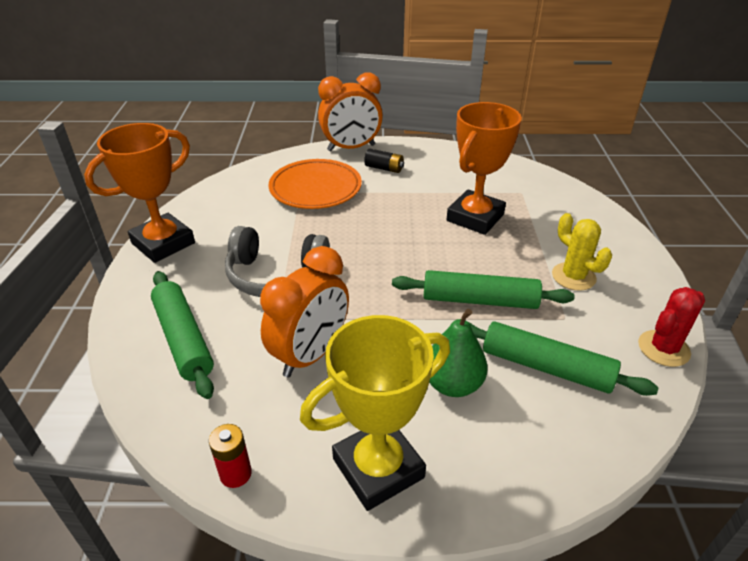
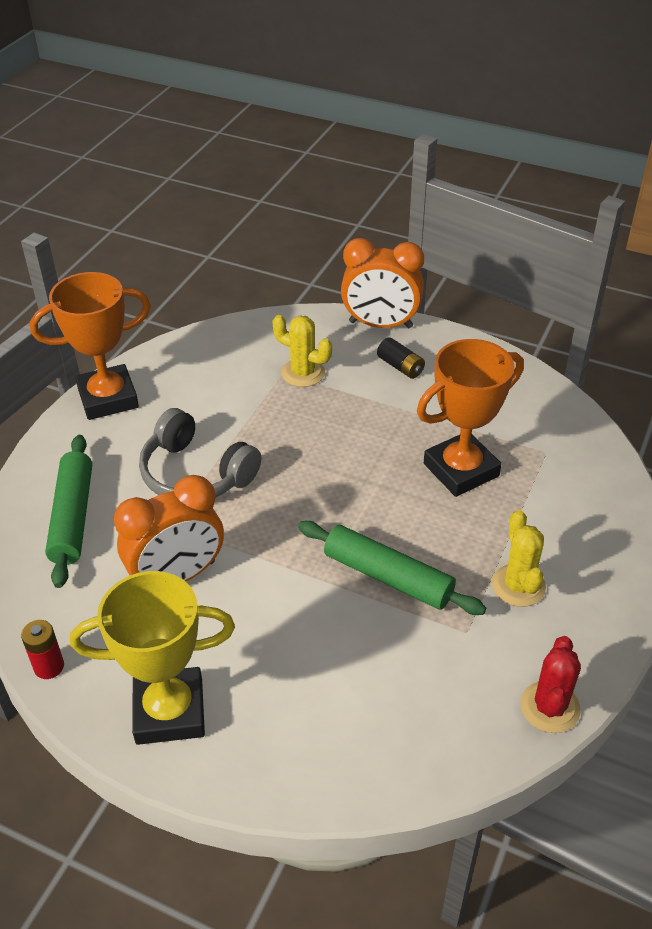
camera: 25 degrees right, 5 degrees up
orange plate [269,159,362,209] -> yellow cactus [272,315,332,387]
green pear [429,309,487,397] -> none
green rolling pin [468,321,658,396] -> none
red cactus [638,287,705,367] -> red cactus turned 60 degrees counterclockwise [521,636,581,733]

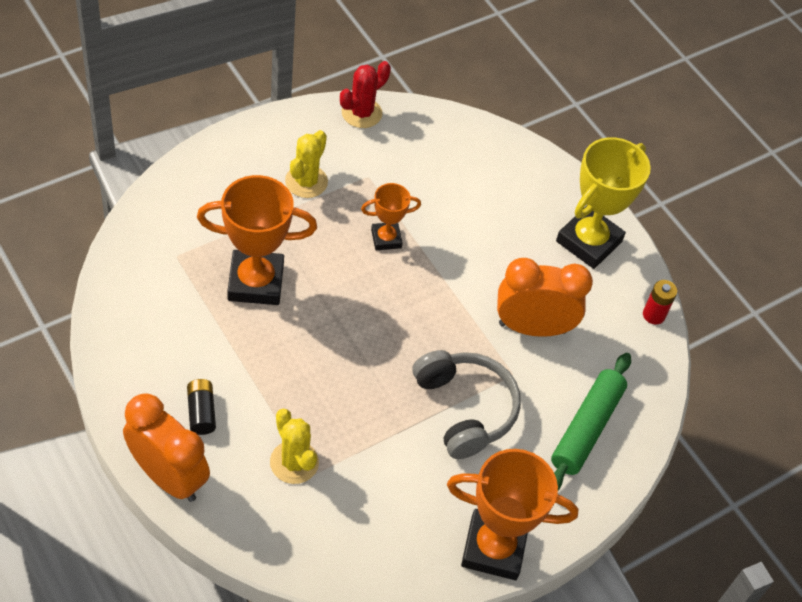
camera: 155 degrees left, 10 degrees up
yellow trophy [70,571,235,745] -> yellow trophy turned 75 degrees counterclockwise [556,137,651,269]
green rolling pin [298,521,486,615] -> orange trophy [361,183,421,250]

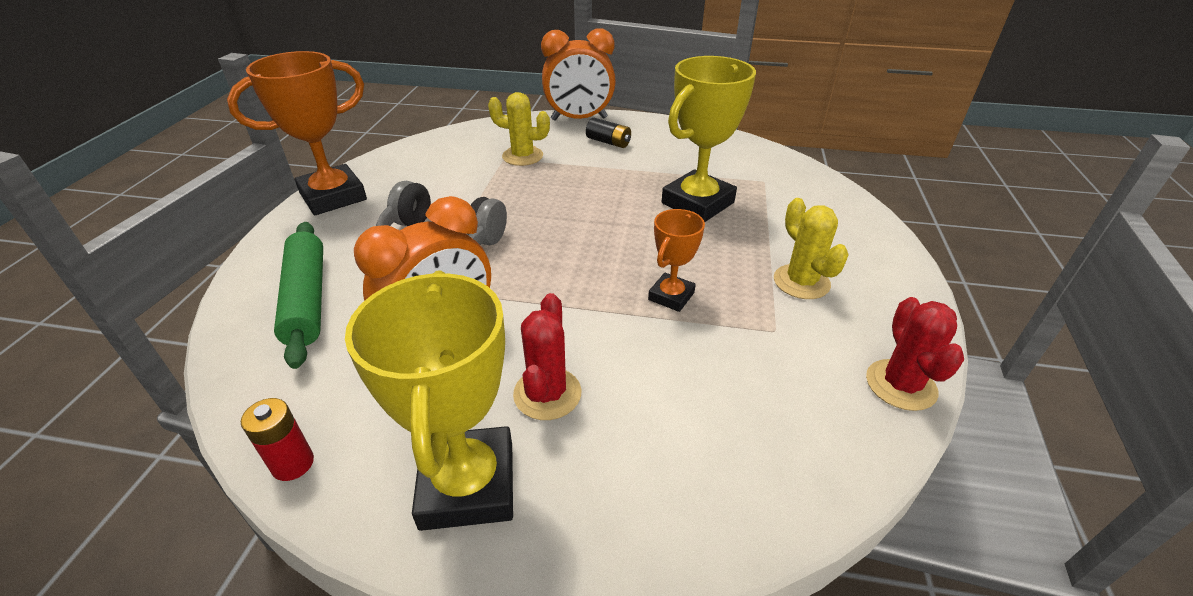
camera: 140 degrees right, 15 degrees down
orange trophy [197,175,317,305] -> yellow trophy [662,56,756,222]
none -> red cactus [513,293,582,420]

